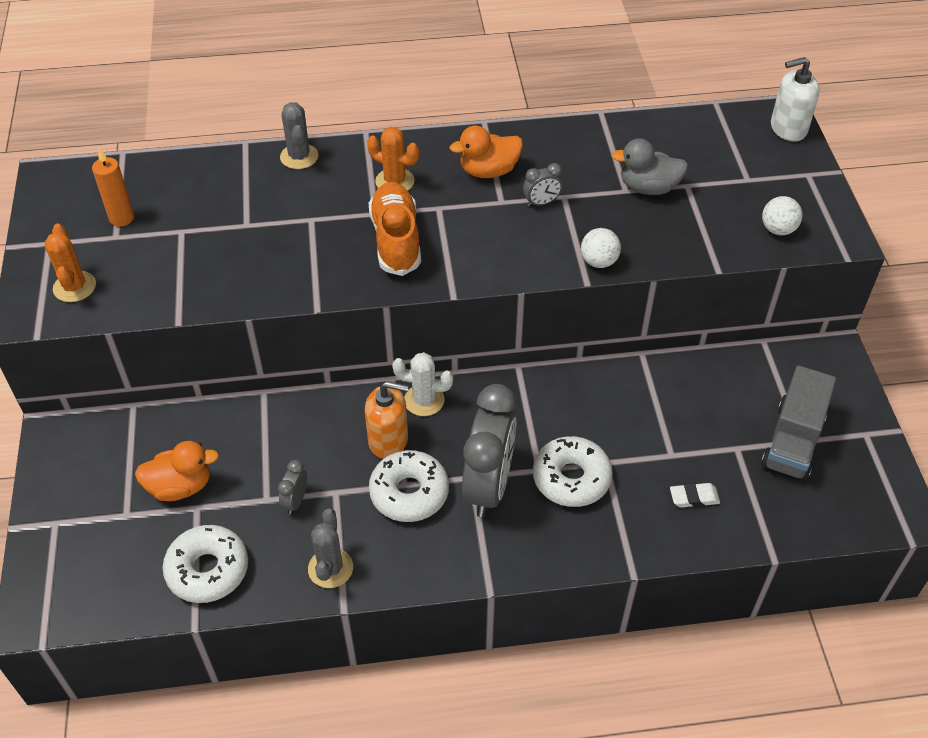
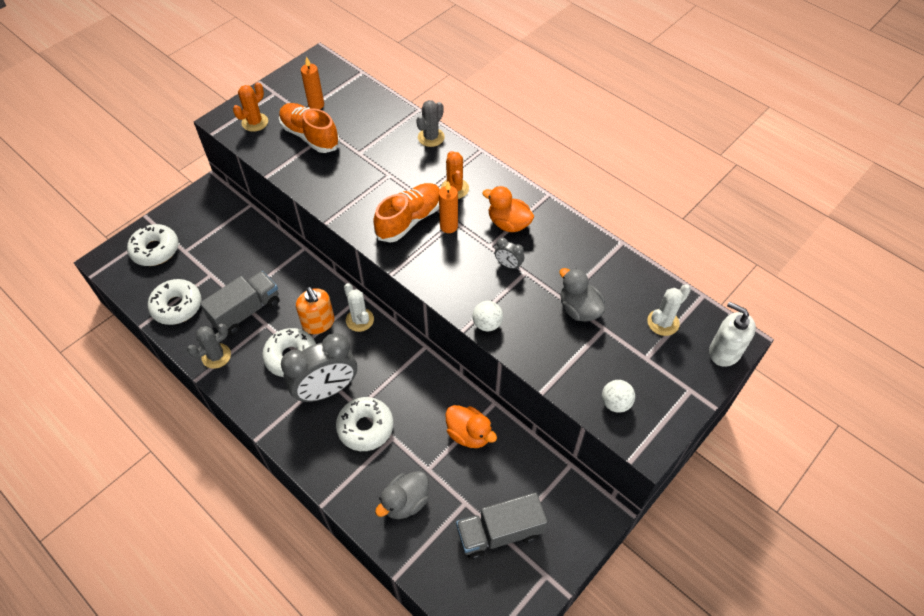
camera: 50 degrees right, 5 degrees up
orange duck [135,441,219,501] -> orange duck moved to [446,405,497,448]
grey clock [278,460,307,515] -> grey truck [200,271,280,335]
white eraser [670,483,720,508] -> grey duck [375,471,429,519]
none -> white donut [127,224,178,266]
none -> orange shoe [279,103,340,153]
none -> orange candle [439,182,458,233]
none -> white cactus [647,284,691,336]

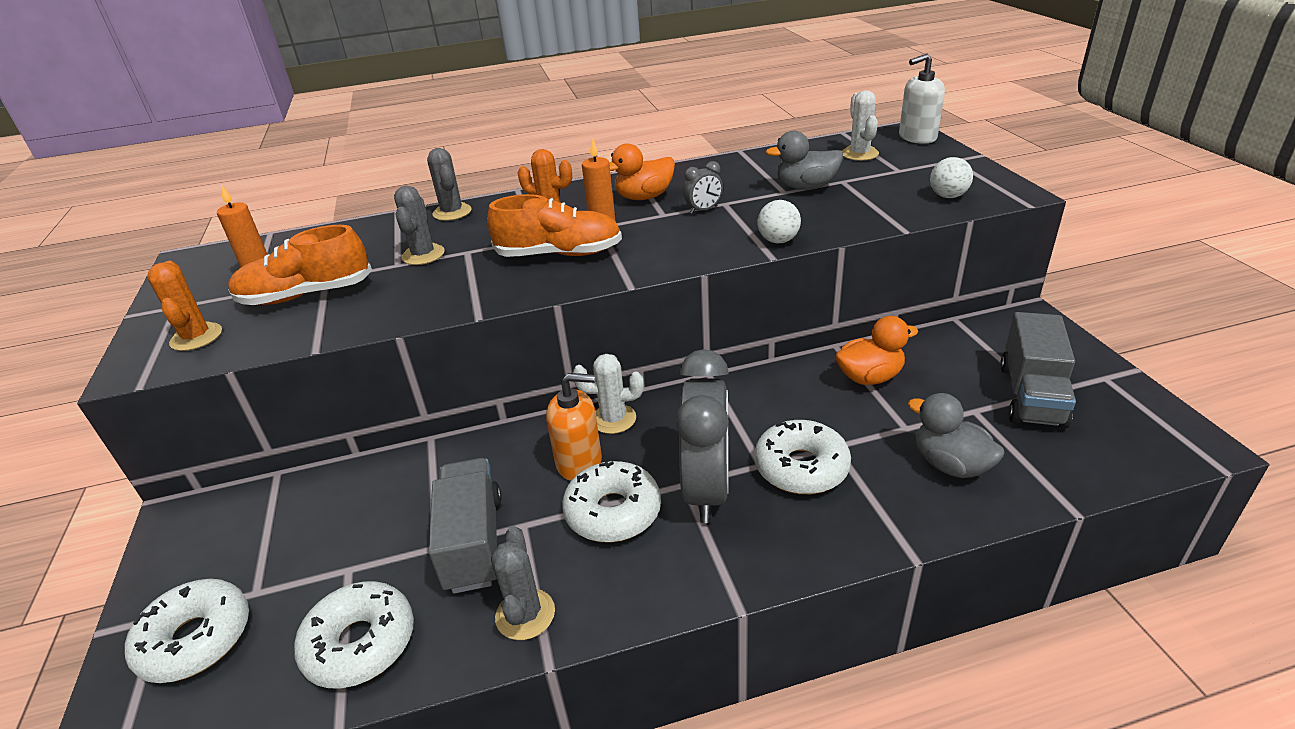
camera: 55 degrees left, 20 degrees down
orange shoe [373,183,440,242] -> orange shoe turned 105 degrees clockwise [487,194,622,257]
grey duck [375,471,429,519] -> grey duck turned 150 degrees clockwise [908,393,1005,478]
none -> grey cactus [394,186,445,265]

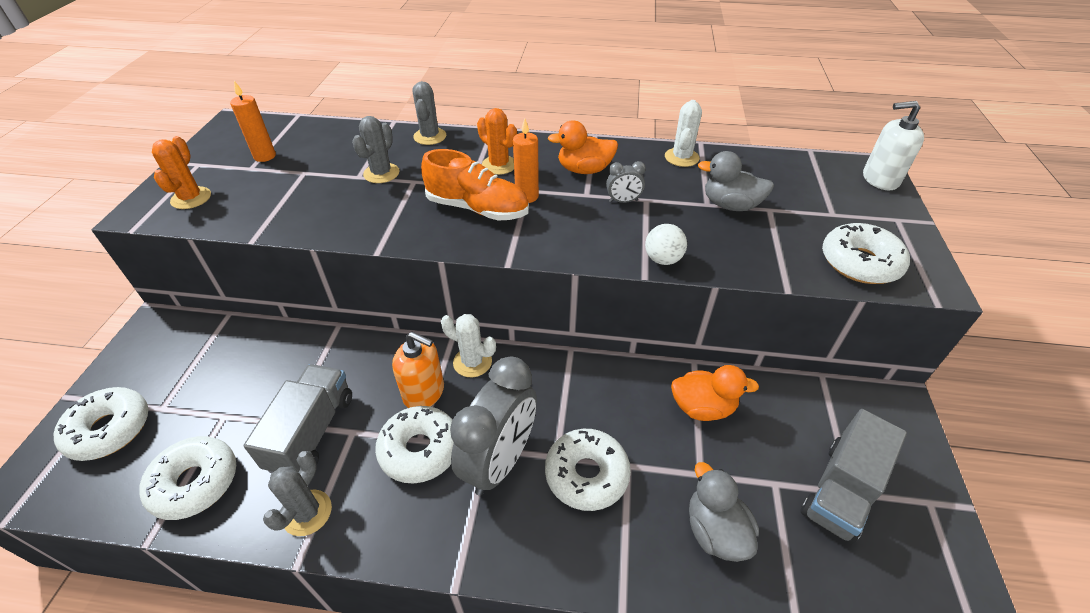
camera: 20 degrees right, 10 degrees up
orange shoe [228,225,372,305] -> none
white cactus [842,90,879,161] -> white cactus moved to [665,100,702,167]
white ball [930,157,973,198] -> white donut [822,223,910,284]

